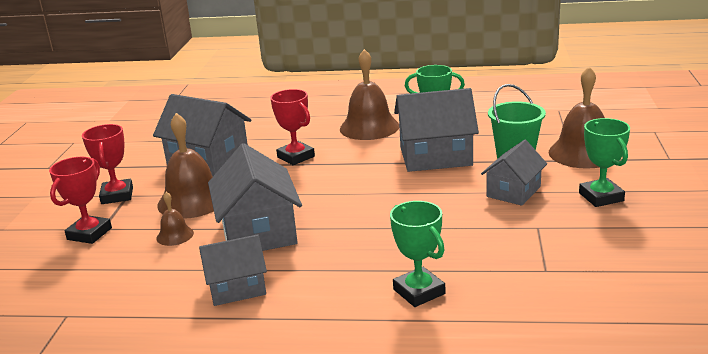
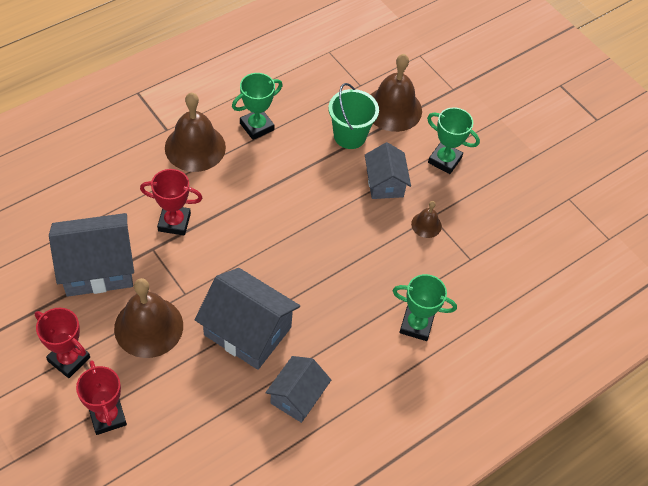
camera: 50 degrees left, 30 degrees up
brown bell [156,192,194,246] -> brown bell moved to [411,201,442,238]
grey house [394,88,479,172] -> none

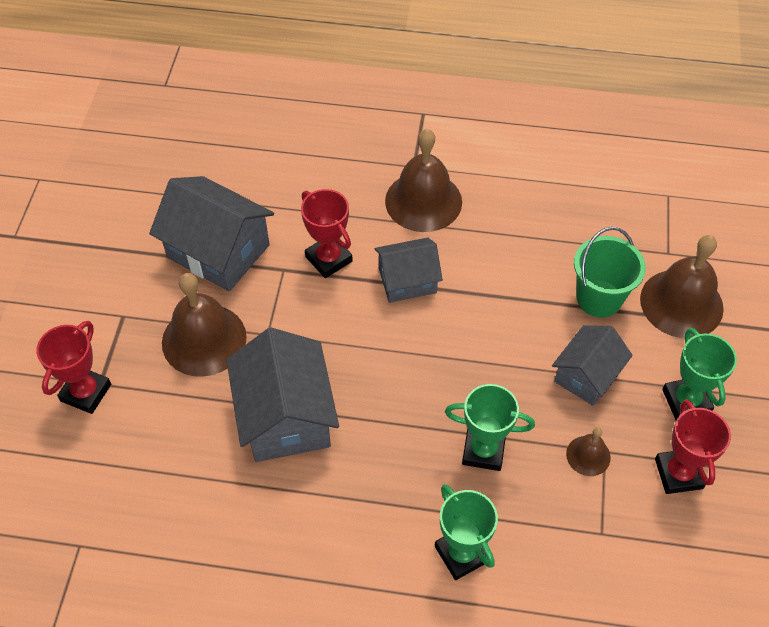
camera: 50 degrees right, 0 degrees up
red trophy [35,308,90,378] -> red trophy moved to [655,399,731,494]
green trophy [232,73,283,140] -> green trophy moved to [445,384,535,471]
grey house [265,356,331,423] -> grey house moved to [375,238,443,303]

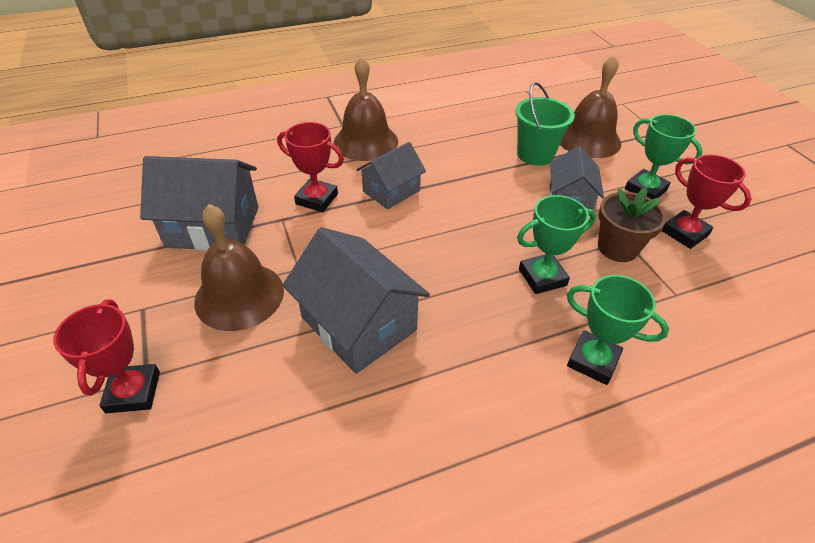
camera: 30 degrees left, 10 degrees down
brown bell [566,427,611,476] -> brown flower pot [598,187,666,262]

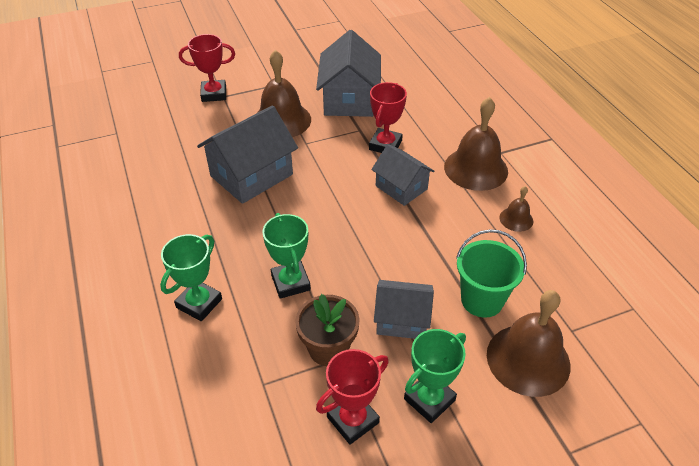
camera: 90 degrees right, 0 degrees up
none -> brown bell [499,186,533,232]

